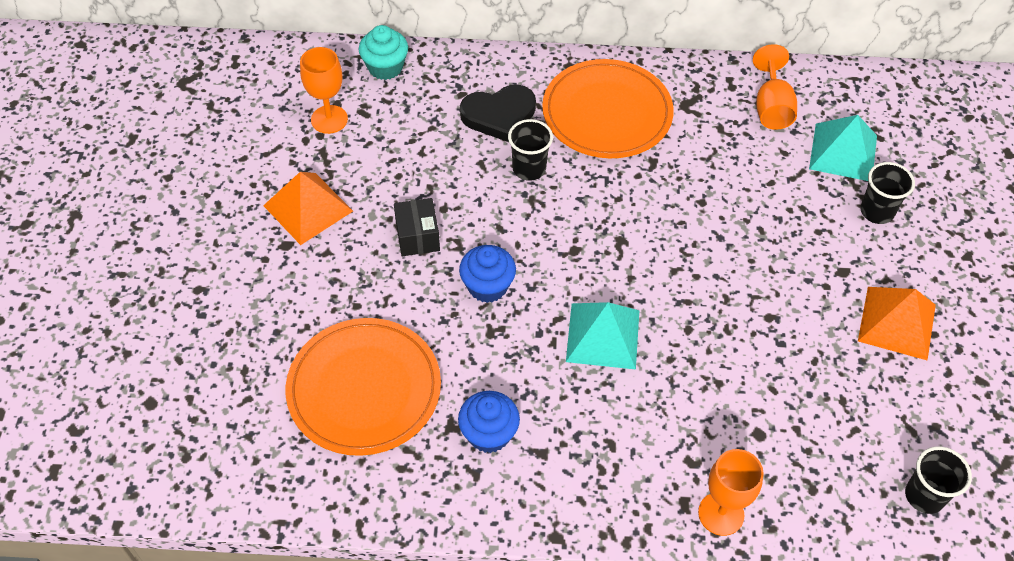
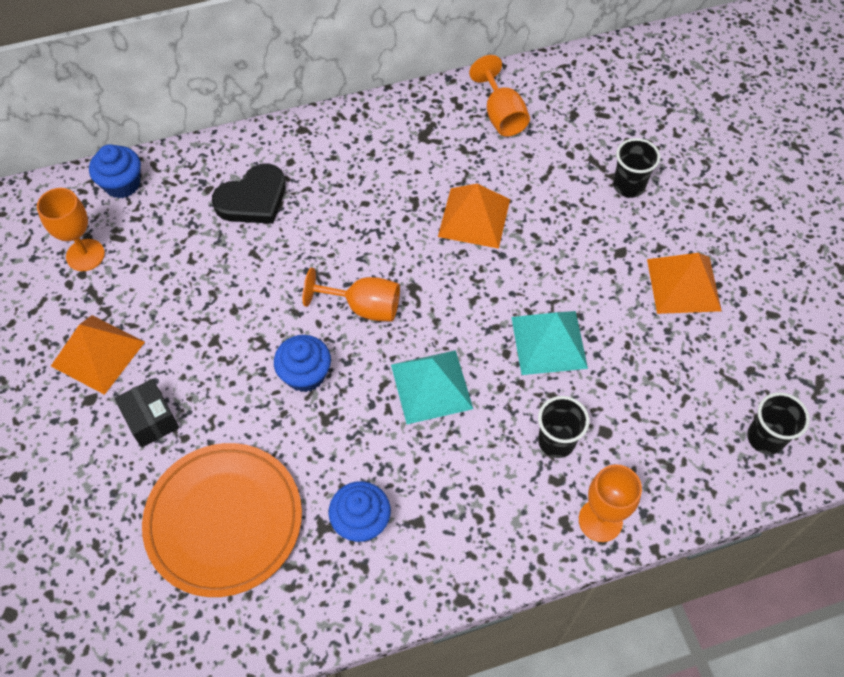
camera: 20 degrees left, 5 degrees up
turquoise cupcake [359,25,408,80] -> blue cupcake [89,144,141,198]
black box [394,198,440,256] -> black box moved to [114,379,179,447]
black cup [508,119,553,181] -> black cup moved to [538,396,589,458]
orange plate [542,59,674,158] -> none
turquoise pyramid [809,115,877,181] -> turquoise pyramid moved to [511,311,588,375]
none -> orange goblet [303,268,400,322]
none -> orange pyramid [438,184,510,249]

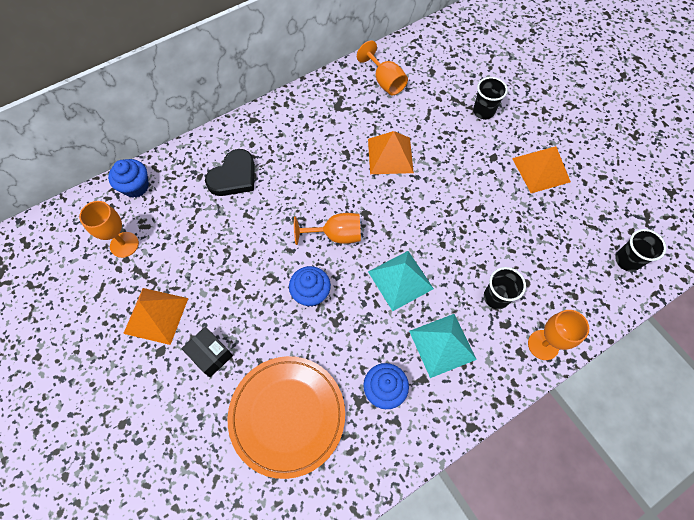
camera: 15 degrees left, 5 degrees up
turquoise pyramid [511,311,588,375] -> turquoise pyramid moved to [409,314,477,378]

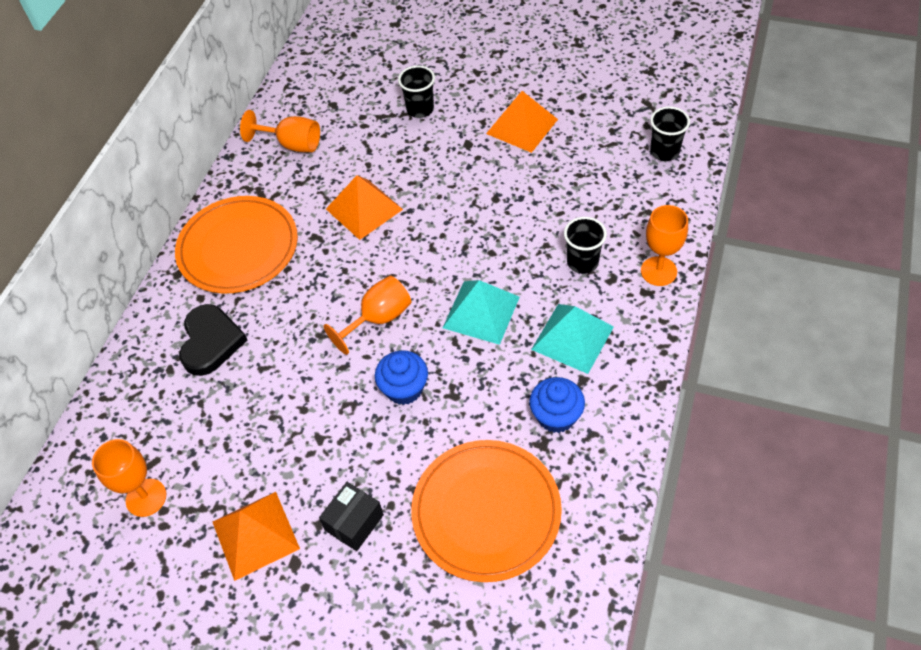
camera: 35 degrees left, 10 degrees down
blue cupcake [108,159,149,198] -> none
black box [181,327,233,377] -> black box turned 60 degrees counterclockwise [319,482,384,551]
none -> orange plate [175,196,298,294]

